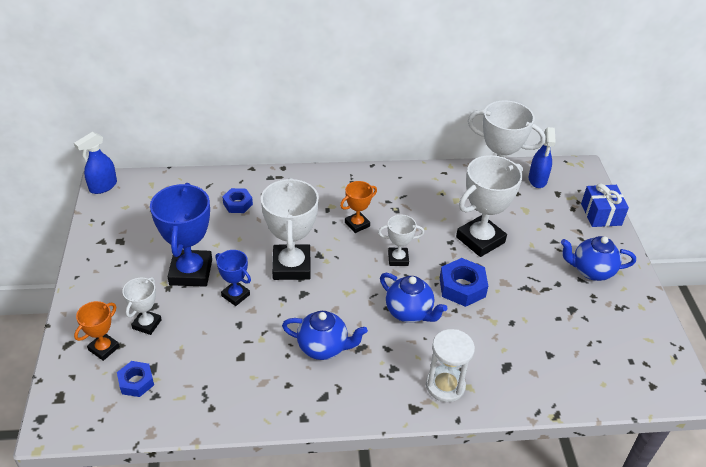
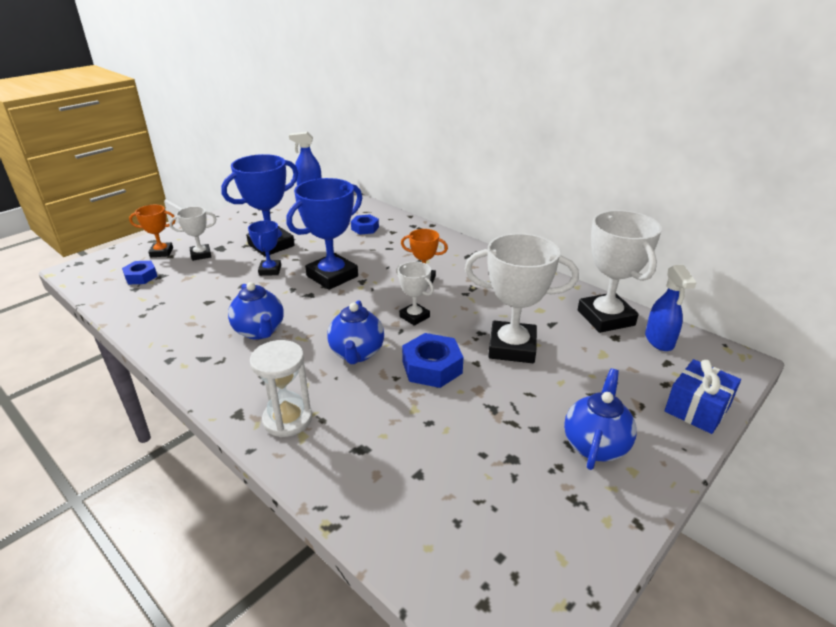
camera: 50 degrees right, 10 degrees down
white trophy [261,178,319,280] -> blue trophy [286,178,362,290]
blue spray bottle [529,127,556,188] -> blue spray bottle turned 60 degrees counterclockwise [645,265,697,351]
blue teapot [561,236,636,281] -> blue teapot turned 60 degrees clockwise [564,368,637,470]

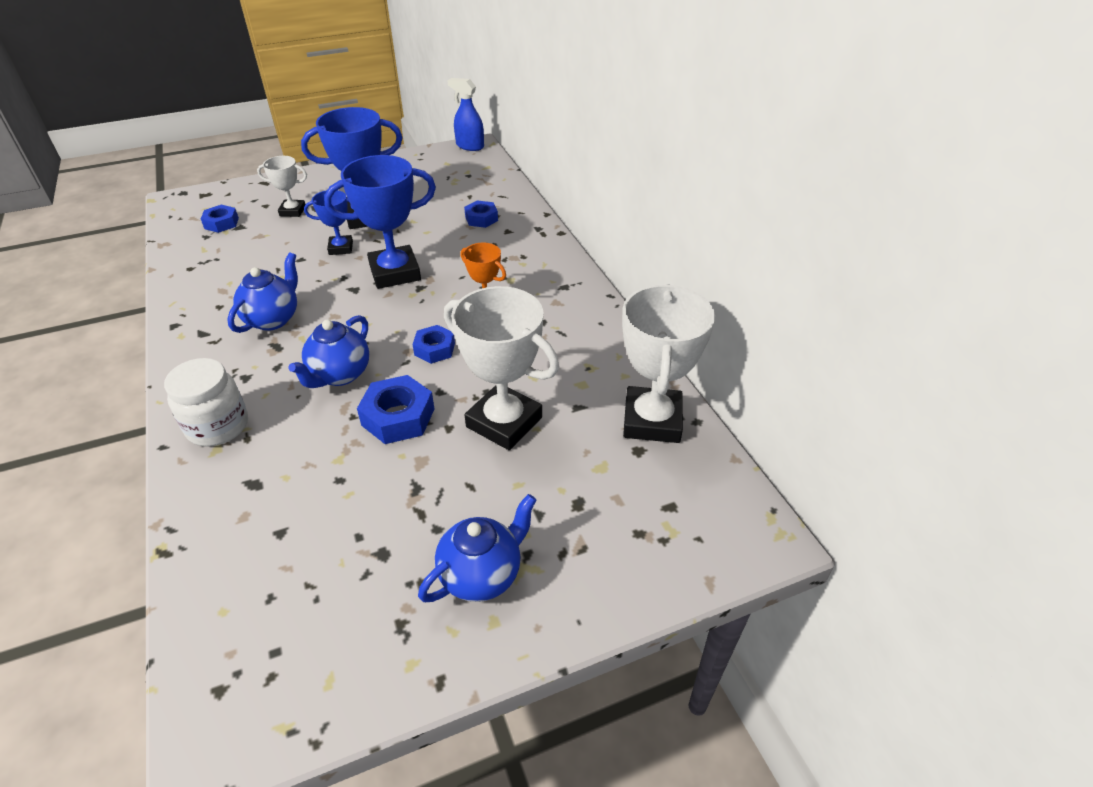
camera: 25 degrees right, 10 degrees up
orange trophy [129,205,176,257] -> none
blue teapot [228,282,284,340] -> blue teapot turned 150 degrees counterclockwise [227,252,298,333]
blue trophy [248,220,281,276] -> blue trophy turned 60 degrees clockwise [304,190,355,255]
white hourglass [250,340,312,437] -> white jar [164,358,248,447]
white trophy [396,261,434,326] -> blue nut [412,325,455,364]
blue spray bottle [645,265,697,351] -> none
blue gift [665,359,741,434] -> none

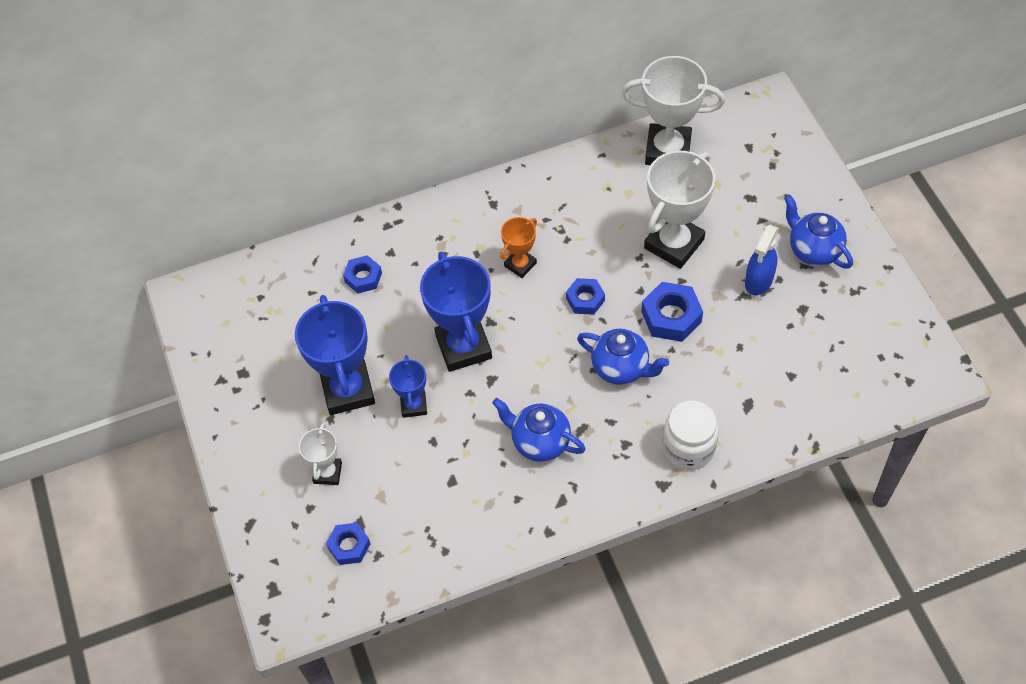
camera: 85 degrees left, 15 degrees up
blue spray bottle [447,78,484,151] -> blue spray bottle moved to [745,225,779,296]

